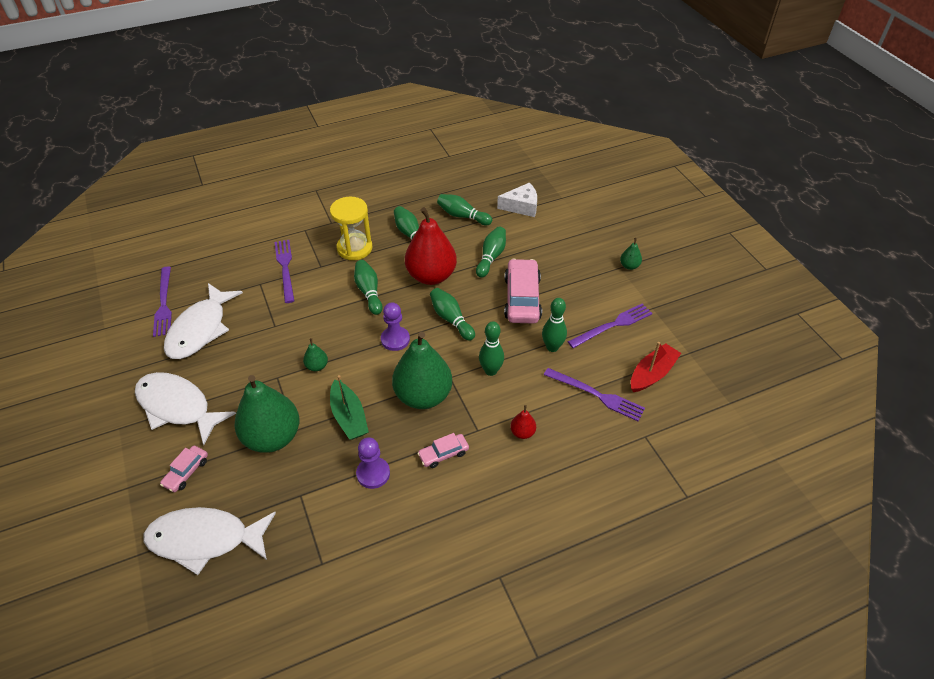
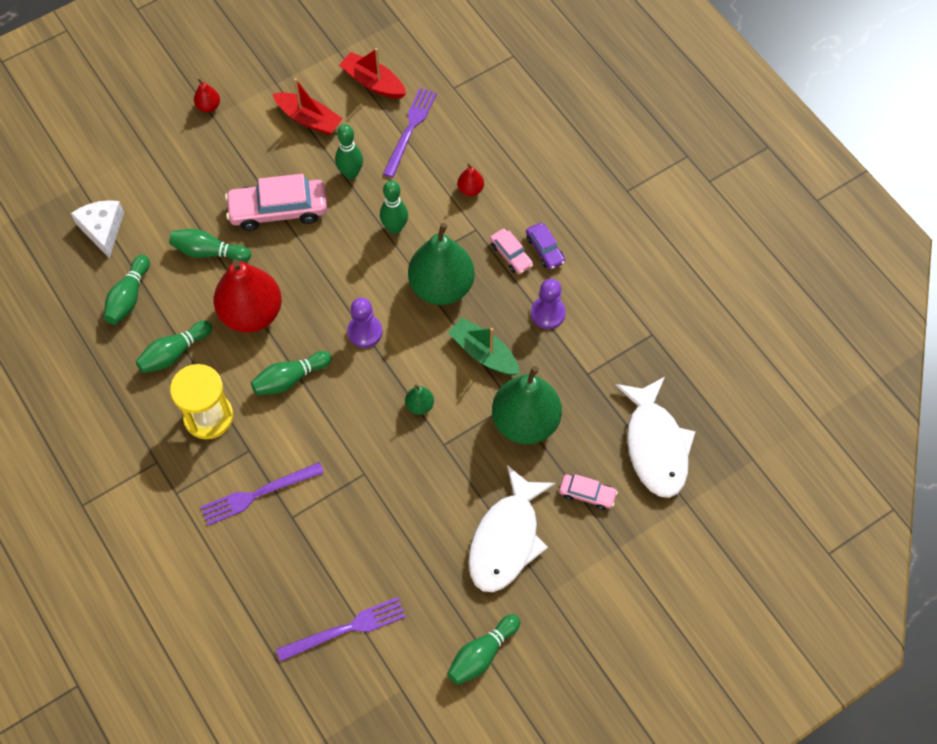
camera: 100 degrees left, 15 degrees up
white fish [164,283,243,359] -> none
green boat [330,375,369,440] -> green boat turned 105 degrees counterclockwise [448,318,520,375]
green bowling pin [430,288,475,341] -> green bowling pin moved to [447,614,520,685]
purple fork [568,303,652,348] -> red boat [273,78,343,135]
green pear [620,238,642,270] -> red pear [194,79,220,112]
none -> purple car [526,223,565,270]

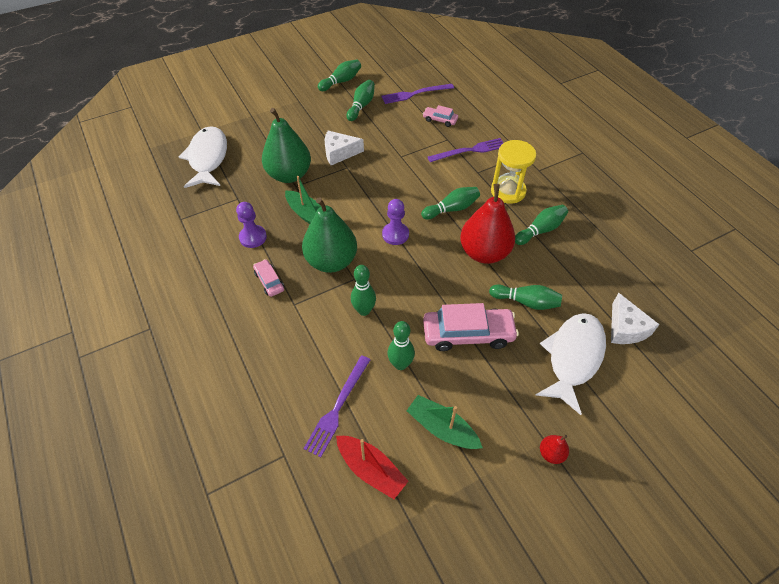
camera: 175 degrees left, 10 degrees down
green bowling pin [104,255,150,324] -> green bowling pin moved to [346,80,375,121]
red boat [273,78,343,135] -> green boat [407,395,483,449]
green pear [405,385,434,415] -> none
red pear [457,163,484,196] -> none
white fish [468,465,556,592] -> white fish moved to [536,313,606,415]
purple car [526,223,565,270] -> none
pink car [559,474,618,510] -> pink car moved to [423,105,458,127]
none -> white cheese [325,131,364,165]

